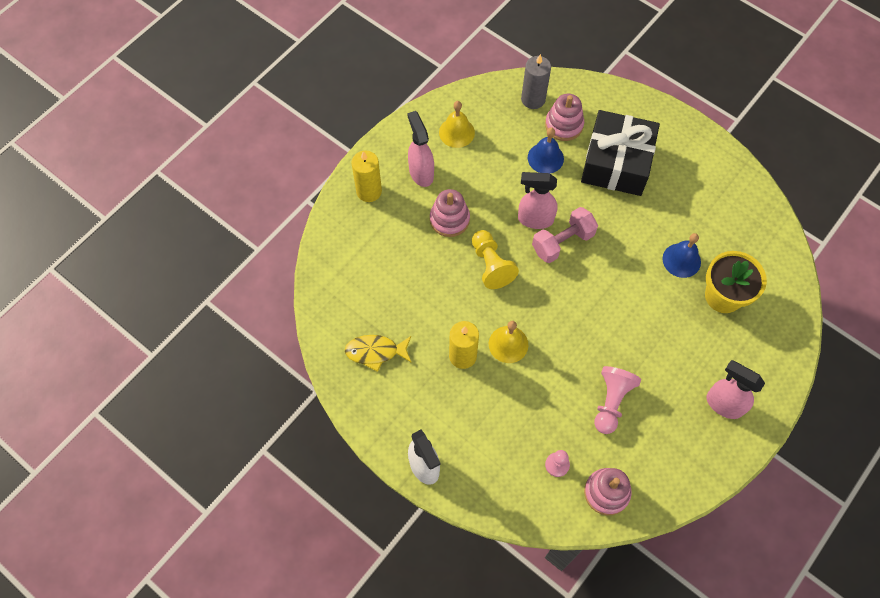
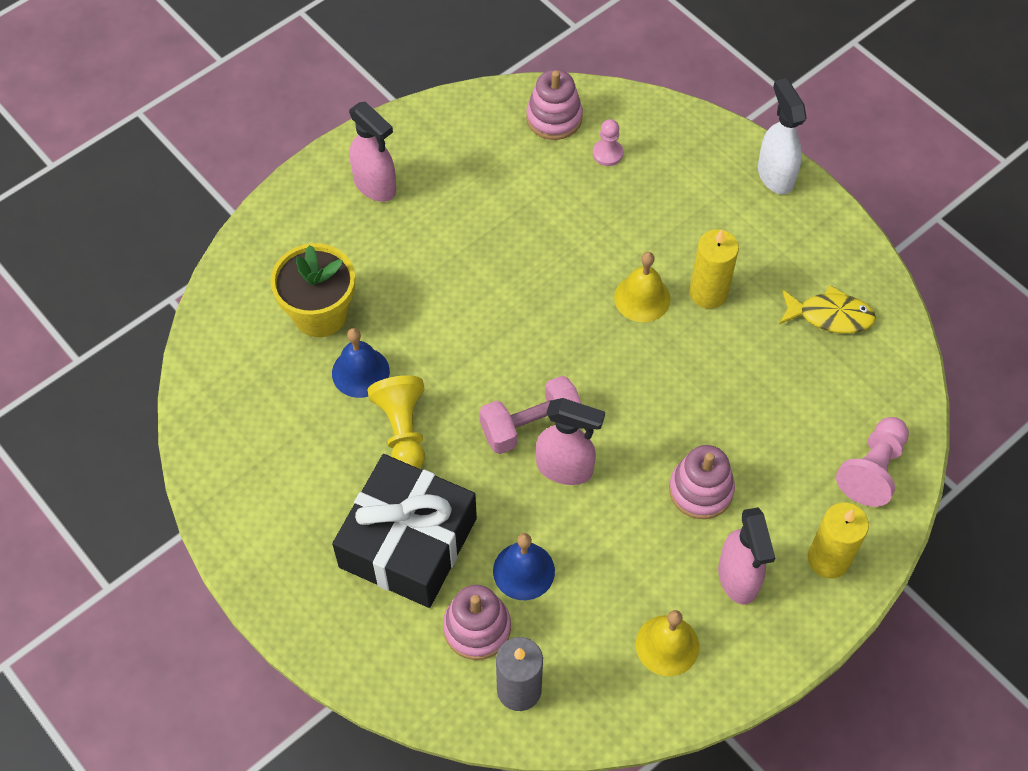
camera: 170 degrees left, 5 degrees down
yellow pawn [472,230,519,289] -> yellow pawn moved to [368,375,425,468]
pink pawn [594,366,641,434] -> pink pawn moved to [836,417,909,507]

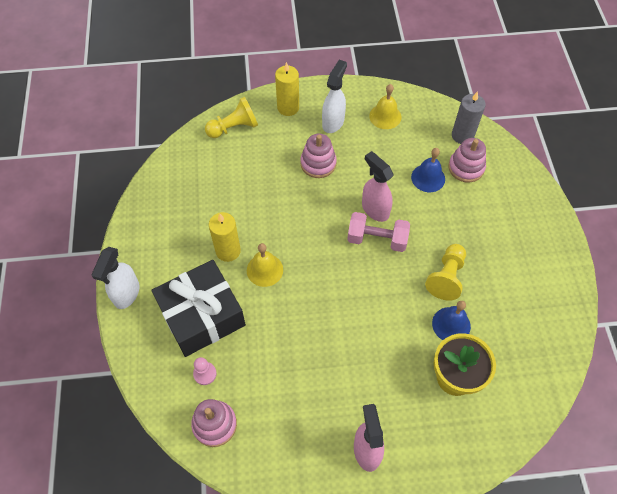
camera: 145 degrees left, 0 degrees up
black gift [332,454,477,608] -> black gift moved to [151,260,246,357]
pink spray bottle [718,507,775,604] -> white spray bottle [322,60,347,133]
yellow fish [779,285,876,334] -> none
pink pawn [836,417,909,507] -> yellow pawn [205,97,258,138]

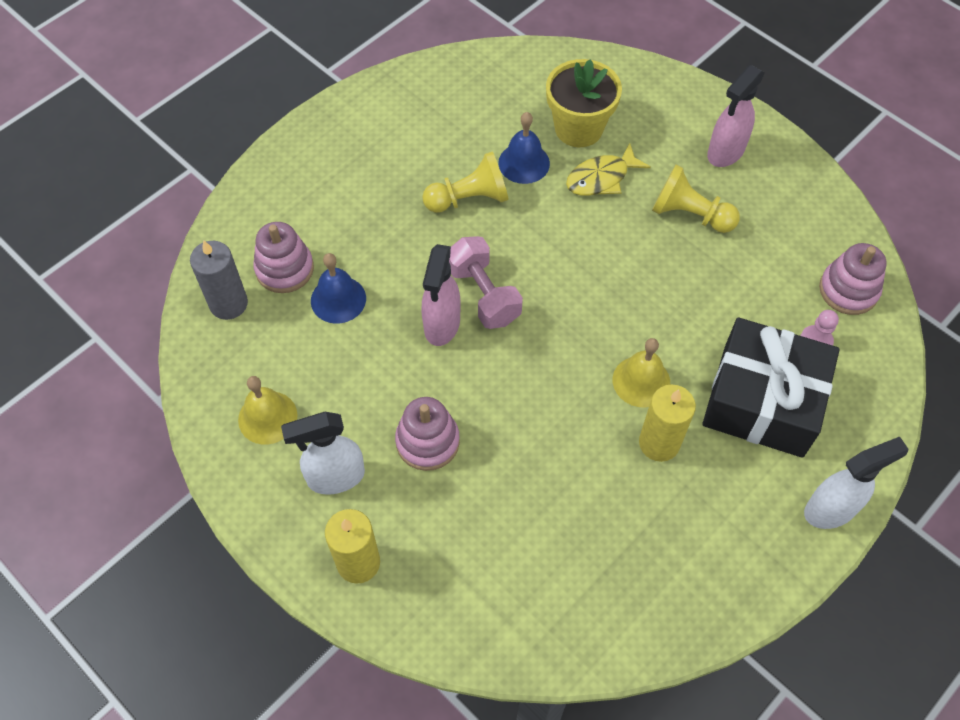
camera: 130 degrees left, 0 degrees up
yellow pawn [205,97,258,138] -> yellow pawn moved to [652,165,740,233]
none -> yellow fish [566,143,651,196]

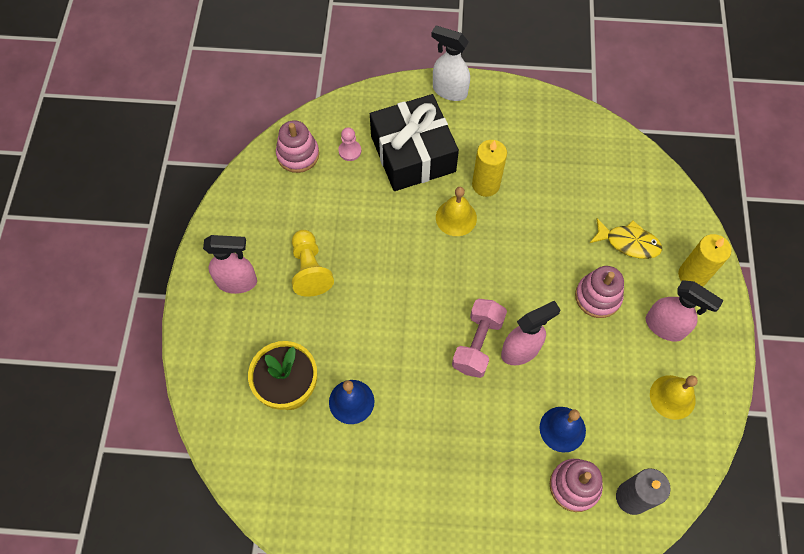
camera: 130 degrees left, 5 degrees up
white spray bottle [281,412,365,495] -> pink spray bottle [646,280,724,342]
yellow pawn [422,151,509,213] -> none
yellow fish [566,143,651,196] -> yellow fish moved to [590,218,662,259]

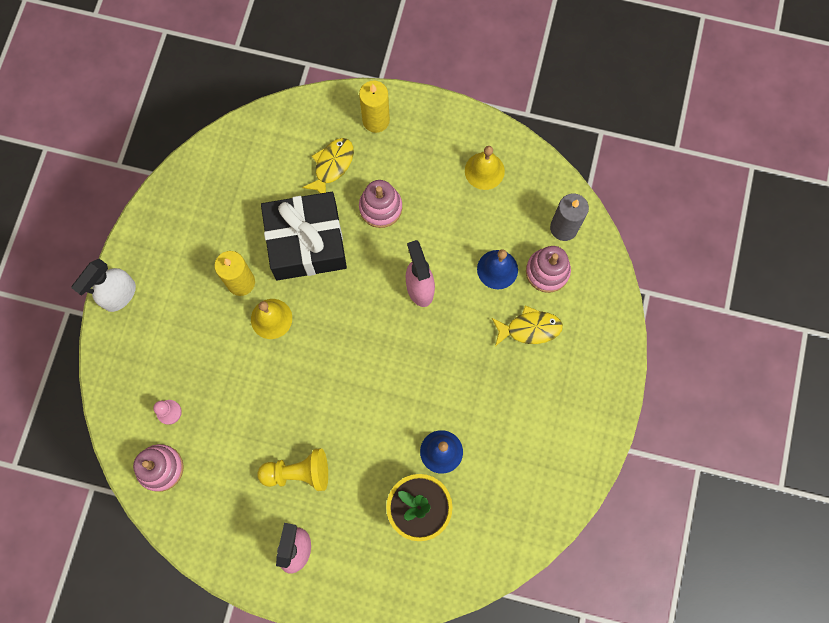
camera: 80 degrees left, 10 degrees up
black gift [370,94,459,191] -> black gift moved to [261,192,347,280]
pink dumbbell [452,299,507,378] -> none
pink spray bottle [646,280,724,342] -> none
none -> yellow fish [492,305,563,346]

